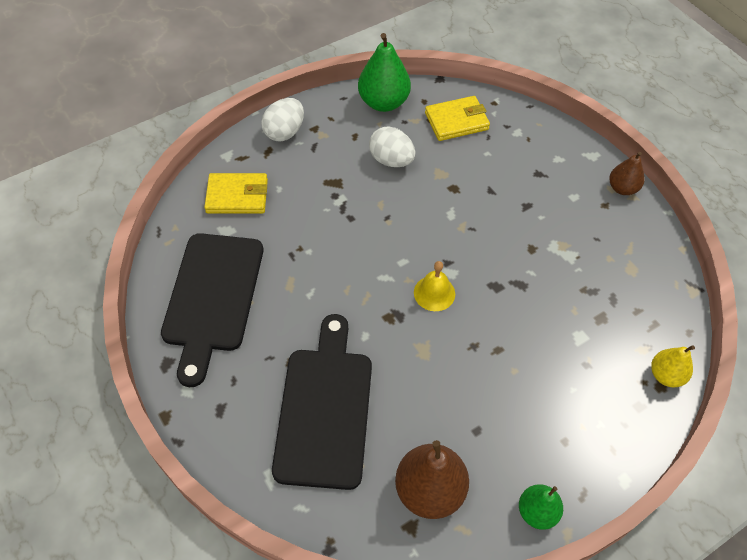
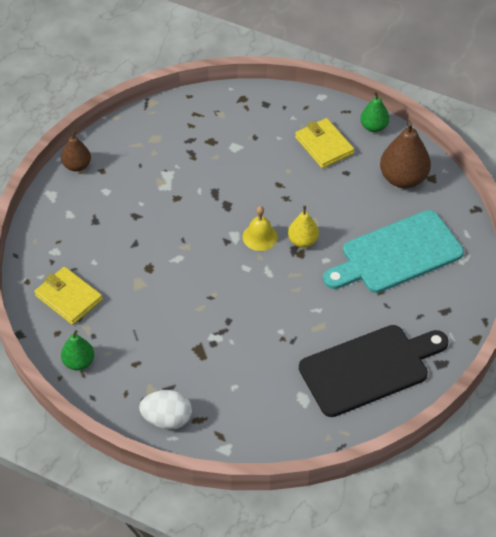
camera: 120 degrees left, 5 degrees down
yellow wallet [204,173,268,214] -> yellow wallet moved to [295,118,354,168]
black cutting board [272,314,372,490] -> turquoise cutting board [323,210,464,293]
green pear [358,33,411,112] -> green pear [61,330,94,371], size x0.59
white egg [369,127,415,167] -> none
yellow pear [651,345,695,387] -> yellow pear moved to [288,206,319,248]

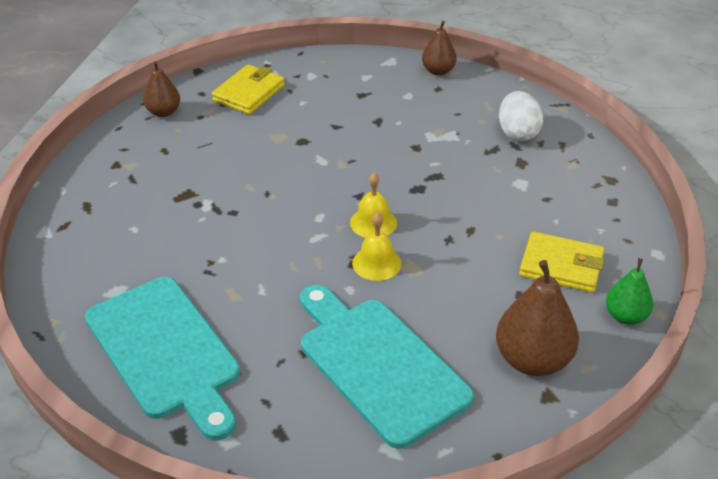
camera: 80 degrees right, 10 degrees down
green pear [61,330,94,371] -> brown pear [143,61,180,117]
white egg [139,390,192,430] -> white egg moved to [499,91,543,141]
yellow pear [288,206,319,248] -> yellow bell [352,213,402,281]
yellow wallet [295,118,354,168] -> yellow wallet turned 60 degrees clockwise [519,231,604,293]
black cutting board [299,325,449,417] -> turquoise cutting board [85,277,240,440]

